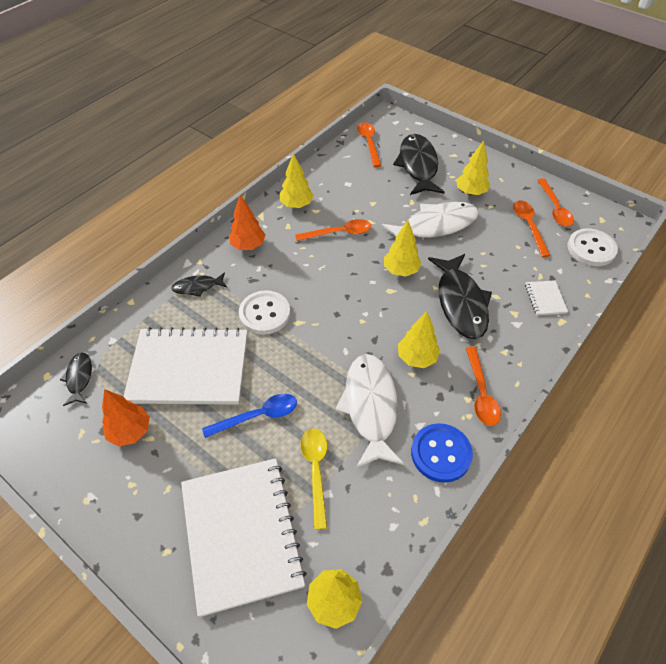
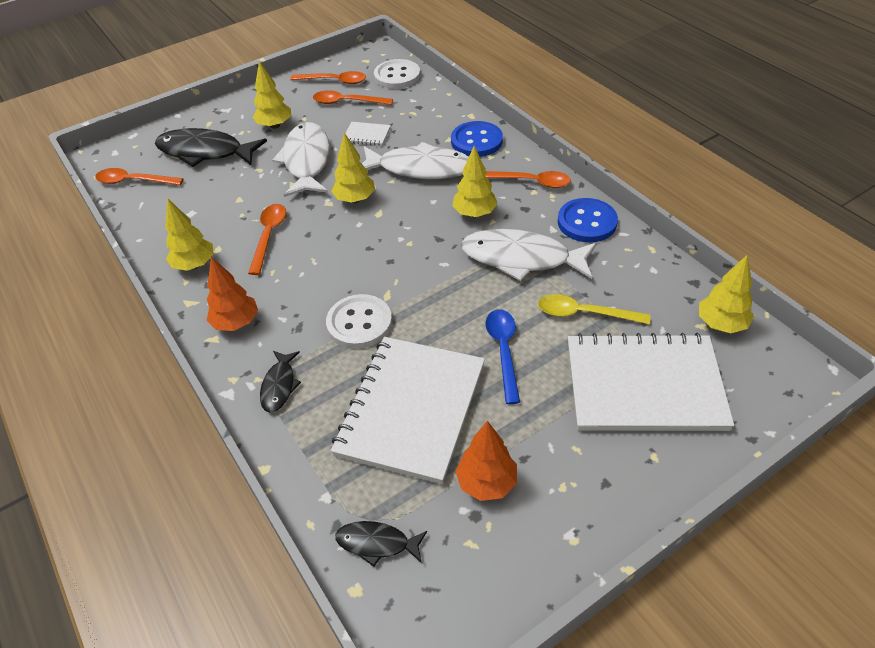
camera: 70 degrees left, 5 degrees down
black fish [428,254,492,339] -> white fish [362,142,469,179]
white notebook [525,280,568,315] -> white notebook moved to [345,122,391,146]
none -> blue button [451,121,503,157]

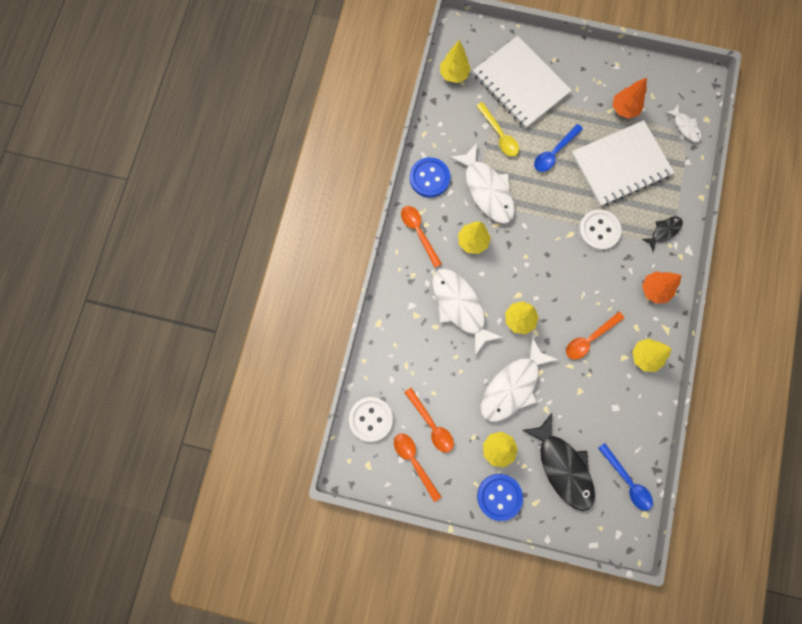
camera: 135 degrees left, 30 degrees up
orange spoon [95,168,183,185] -> blue spoon [598,443,653,511]
black fish [335,521,427,567] -> white fish [665,105,701,142]
white notebook [345,122,391,146] -> none
blue button [451,121,503,157] -> blue button moved to [477,474,523,521]

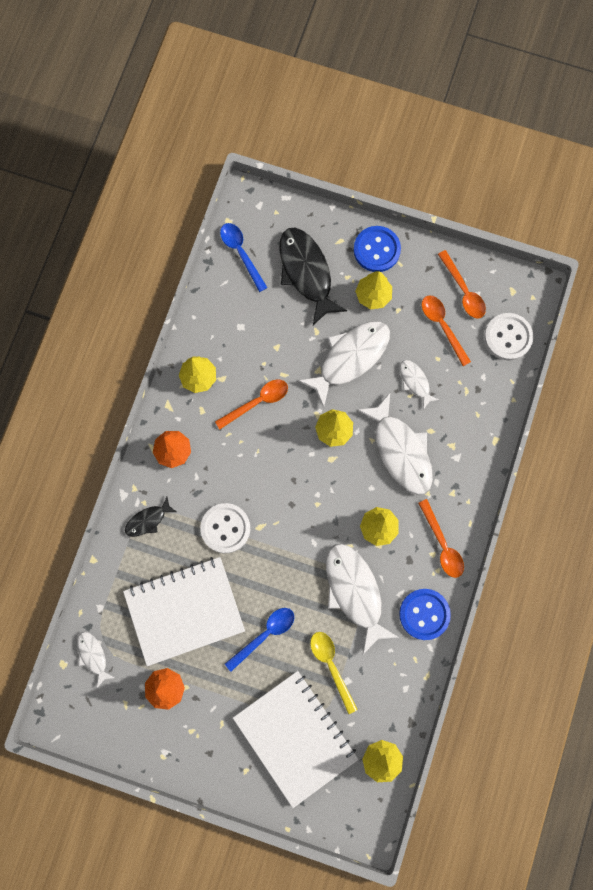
camera: 175 degrees left, 0 degrees up
none -> white fish [400,360,439,410]

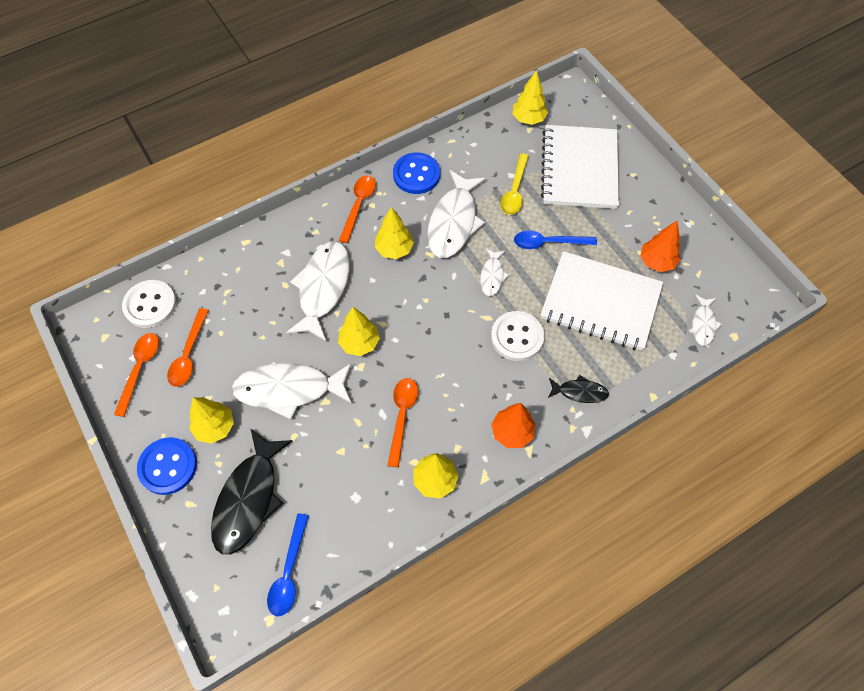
camera: 140 degrees left, 15 degrees down
orange spoon [215,379,288,429] -> orange spoon turned 90 degrees clockwise [387,378,418,467]
white fish [400,360,439,410] -> white fish moved to [480,248,509,296]

